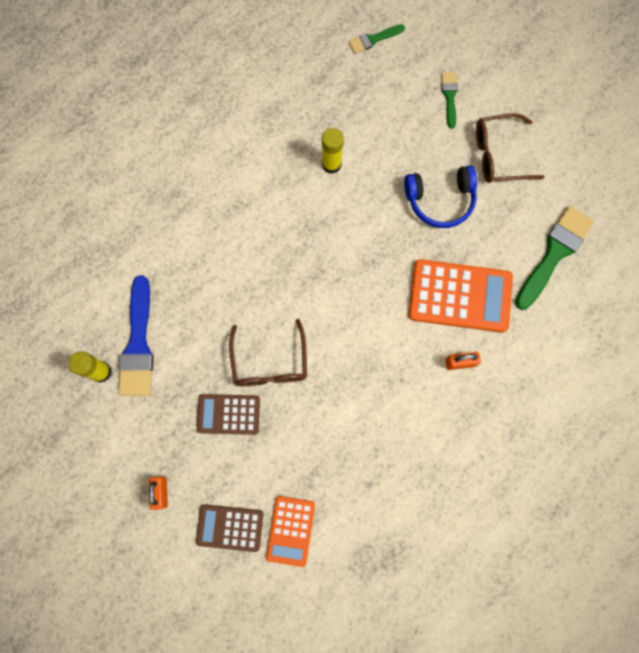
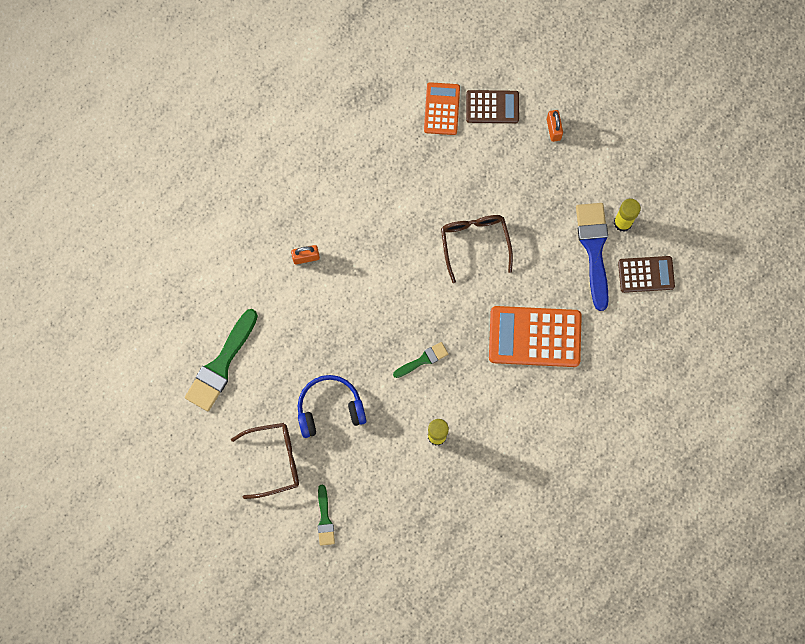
camera: 175 degrees right, 0 degrees up
brown calculator [197,394,260,435] -> brown calculator moved to [618,256,675,293]
green brush [348,24,405,54] -> green brush moved to [393,342,448,378]
orange calculator [408,259,513,332] -> orange calculator moved to [489,306,582,367]

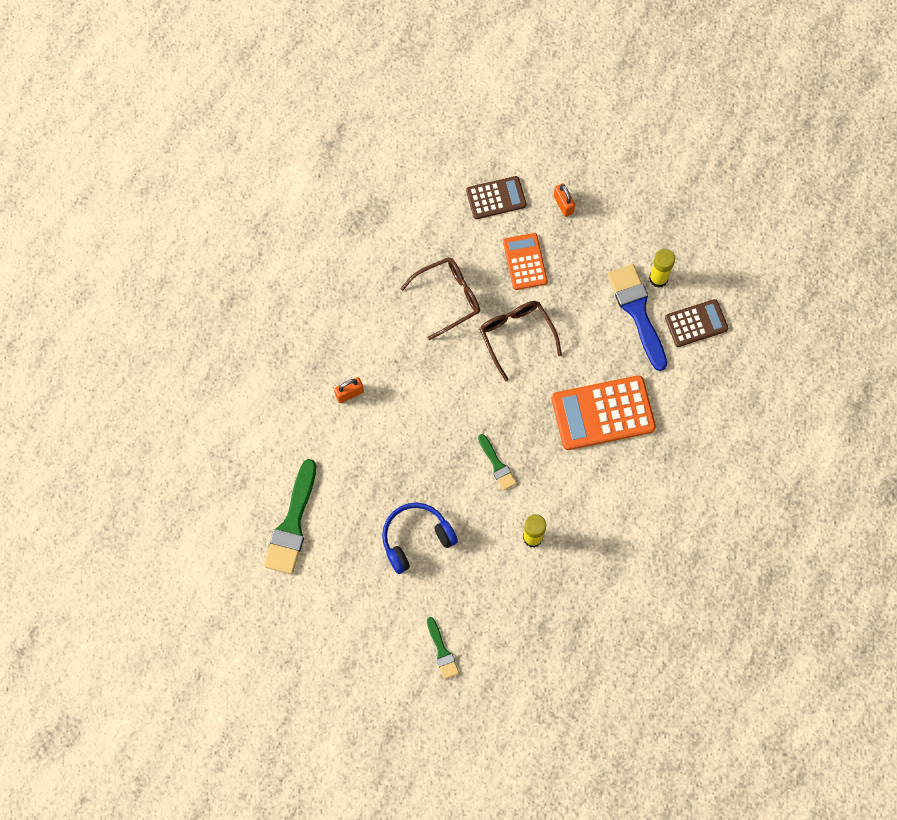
camera: 15 degrees left, 5 degrees down
brown glasses [231,423,299,499] -> brown glasses moved to [400,257,480,340]
green brush [393,342,448,378] -> green brush turned 105 degrees clockwise [478,434,517,491]
orange calculator [424,82,460,135] -> orange calculator moved to [503,233,548,290]

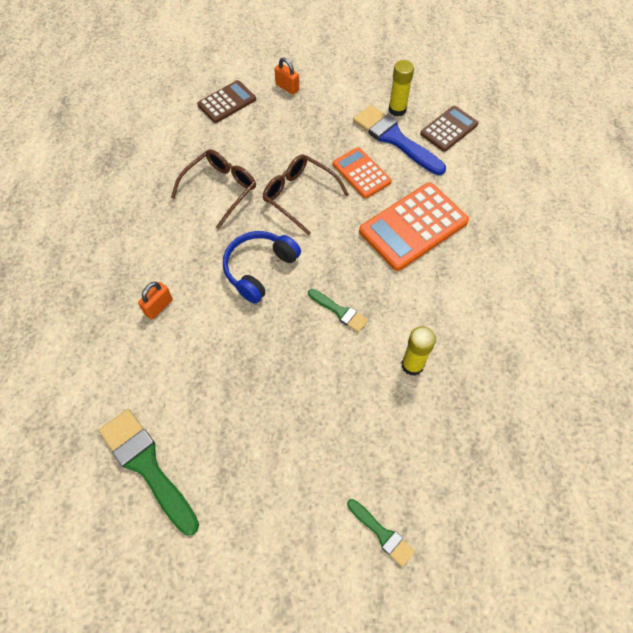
camera: 25 degrees left, 10 degrees down
green brush [264,459,316,574] -> green brush turned 150 degrees clockwise [99,409,199,535]
blue headphones [382,503,458,574] -> blue headphones moved to [223,231,301,304]
orange calculator [503,233,548,290] -> orange calculator moved to [333,147,392,199]

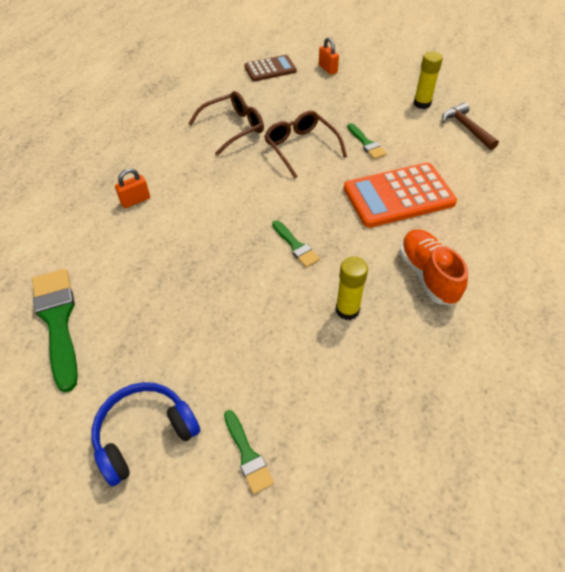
camera: 20 degrees right, 10 degrees down
blue headphones [223,231,301,304] -> blue headphones moved to [92,382,200,486]
orange calculator [333,147,392,199] -> green brush [347,123,387,159]
blue brush [353,105,446,175] -> none
brown calculator [420,106,478,152] -> brown hammer [442,103,499,150]
none -> orange shoe [400,229,468,305]

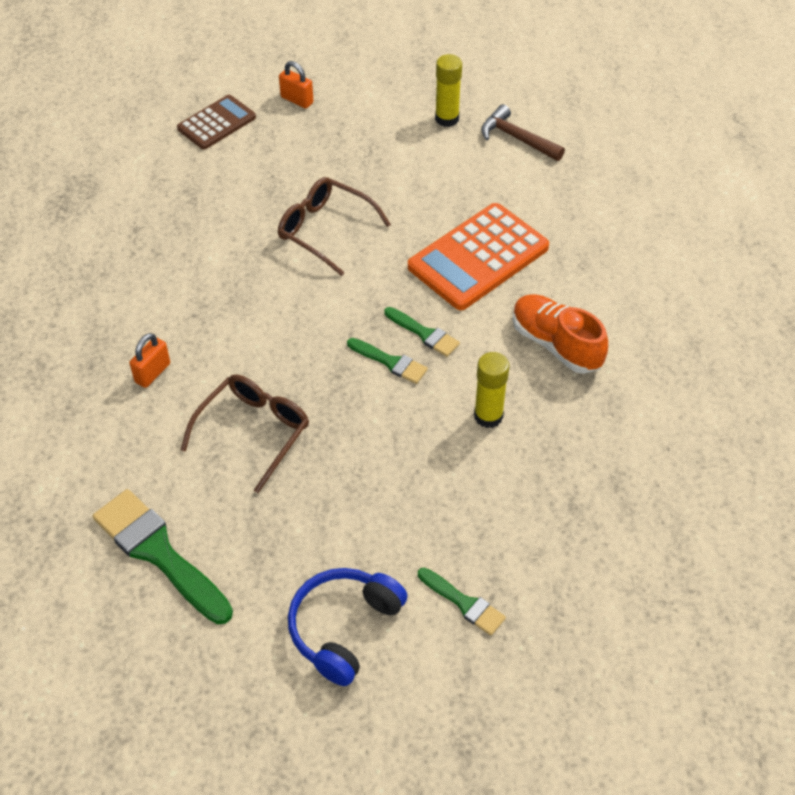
camera: 25 degrees left, 0 degrees up
brown glasses [188,91,264,156] -> brown glasses moved to [181,374,309,493]
green brush [347,123,387,159] -> green brush moved to [385,307,460,357]

